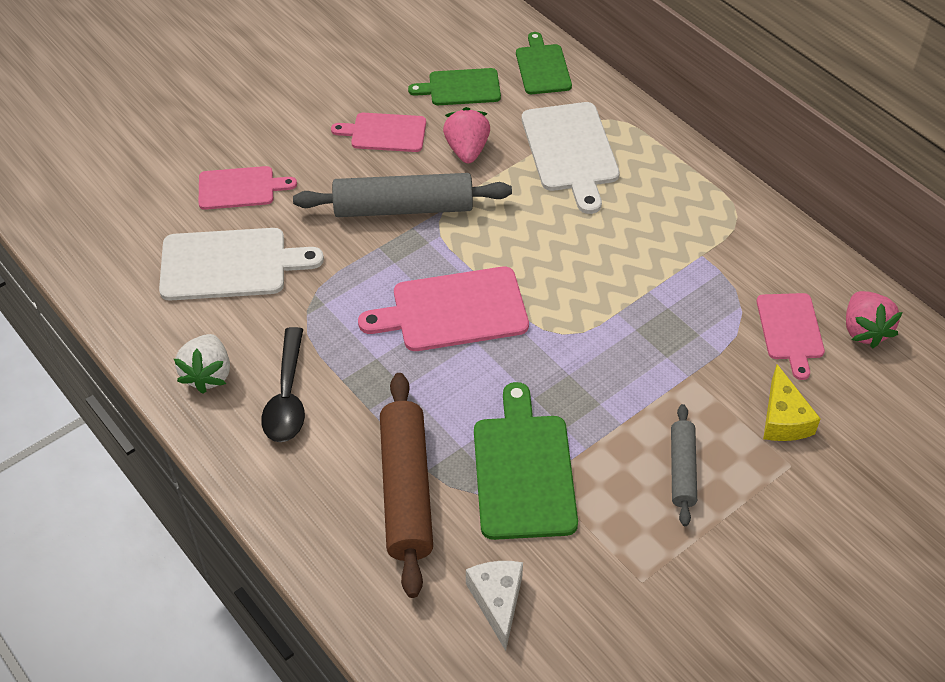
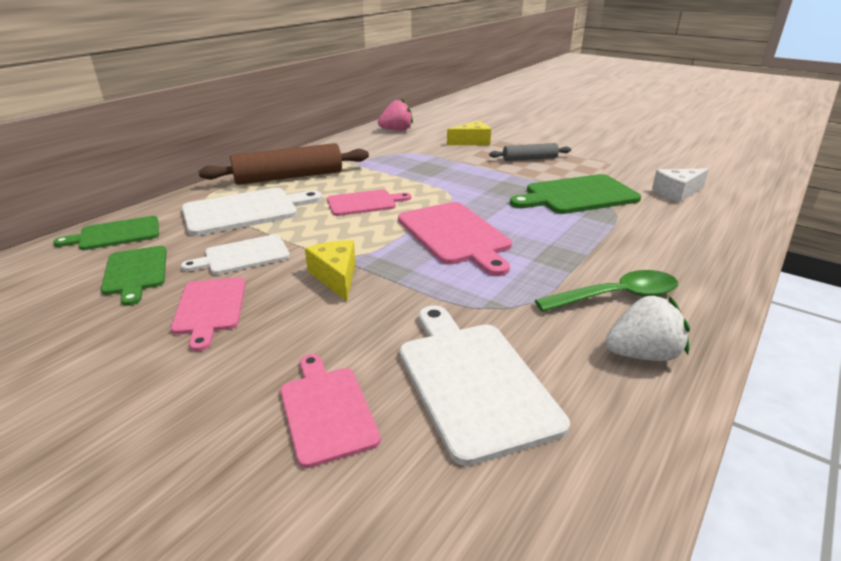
camera: 105 degrees left, 20 degrees down
black spoon [261,327,305,442] -> green spoon [535,270,678,312]
grey rolling pin [293,173,512,217] -> yellow cheese [305,240,356,301]
brown rolling pin [380,373,433,598] -> brown rolling pin moved to [199,143,369,185]
pink strawberry [443,107,490,163] -> white cutting board [181,234,290,275]
pink cutting board [757,293,825,380] -> pink cutting board moved to [327,189,411,216]

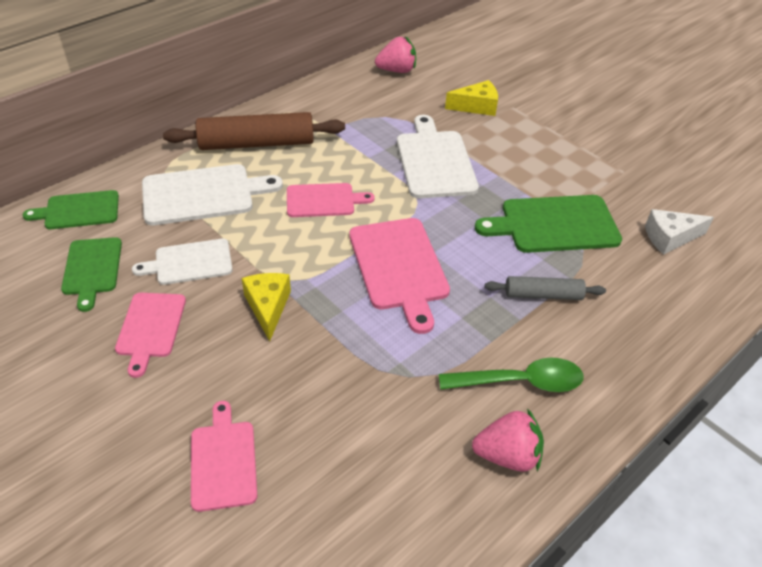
camera: 10 degrees right, 15 degrees up
white cutting board [400,305,570,466] -> white cutting board moved to [397,115,479,198]
grey rolling pin [489,143,571,161] -> grey rolling pin moved to [485,276,606,300]
white strawberry [606,294,690,361] -> pink strawberry [472,408,544,472]

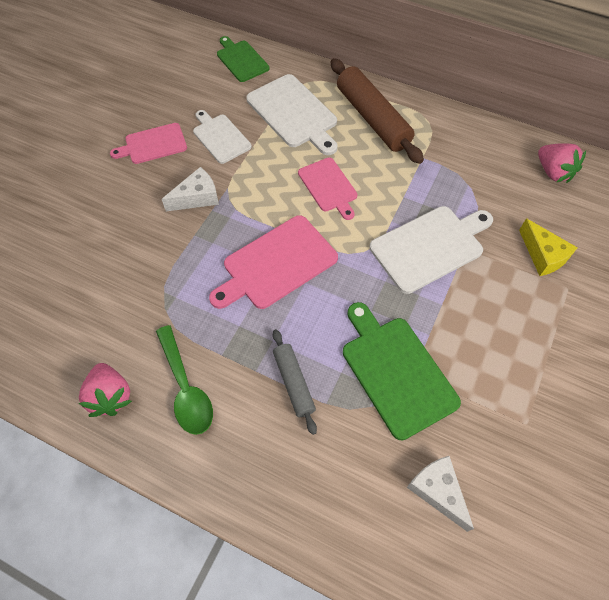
camera: 70 degrees right, 15 degrees up
green cutting board [61,237,122,312] -> none
pink cutting board [191,401,257,512] -> none
yellow cheese [242,273,291,341] -> white cheese [162,167,219,211]

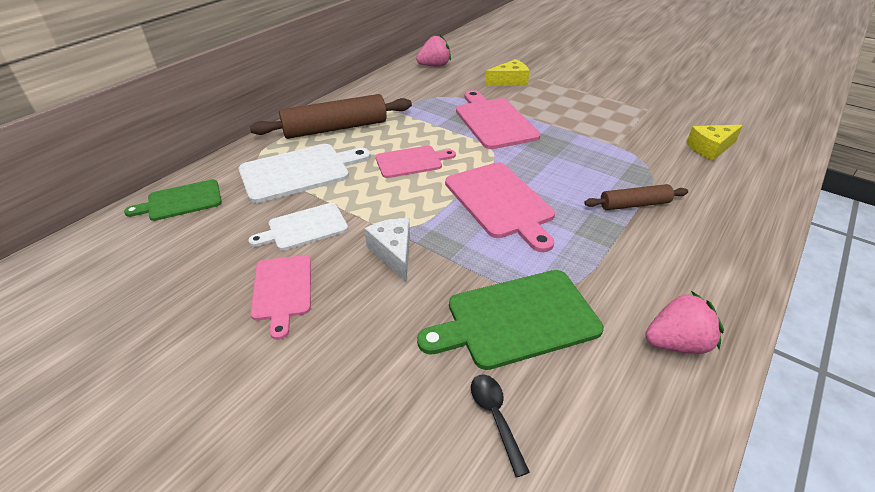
camera: 80 degrees left, 20 degrees down
green spoon [156,325,213,435] -> none
grey rolling pin [273,329,317,435] -> brown rolling pin [584,184,688,210]
green cutting board [343,302,461,440] -> green cutting board moved to [417,270,604,370]
white cutting board [370,206,493,294] -> pink cutting board [456,90,541,149]
white cheese [407,456,474,532] -> yellow cheese [686,125,743,161]
none -> black spoon [471,374,530,477]

